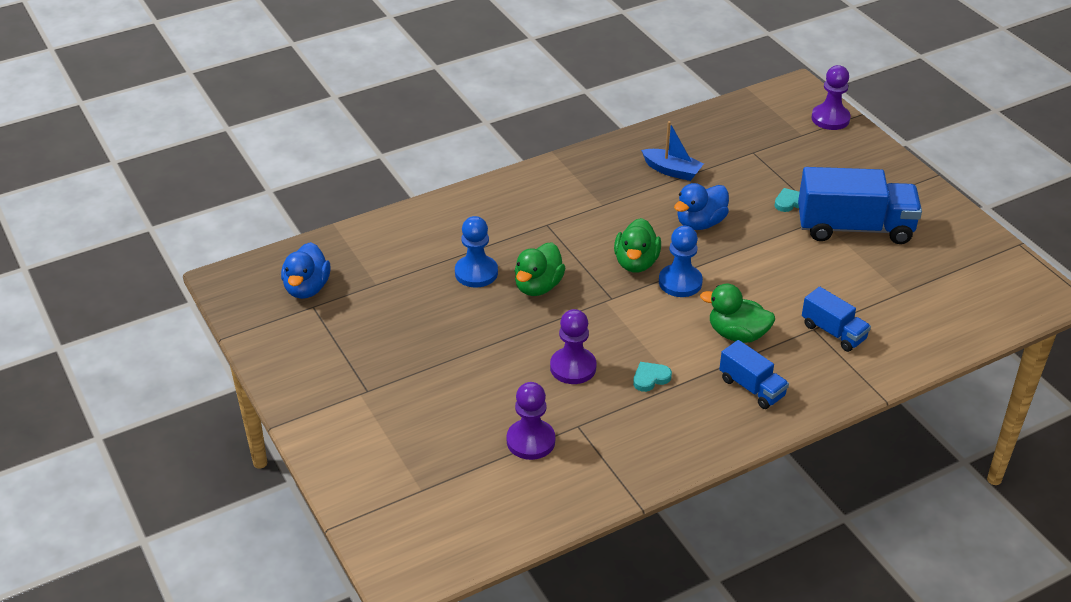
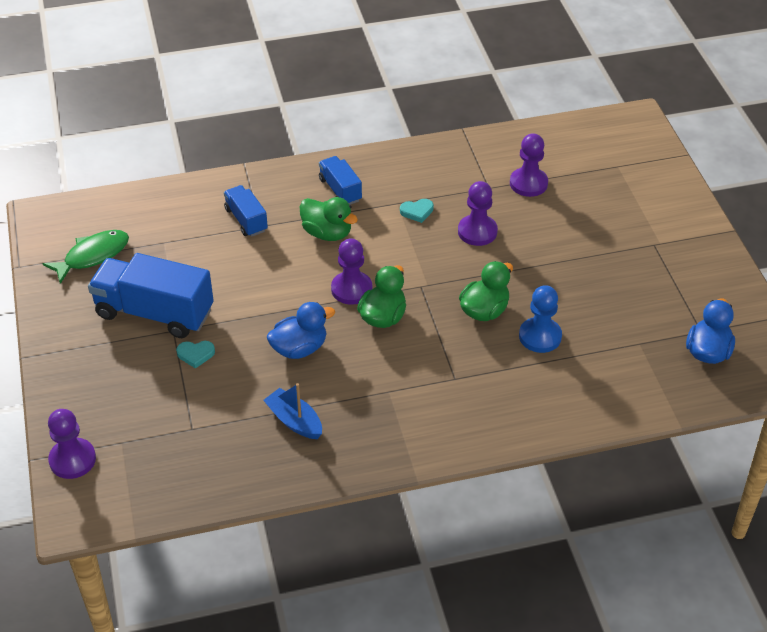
camera: 165 degrees left, 5 degrees up
blue pawn [659,226,703,297] -> purple pawn [331,238,372,305]
none -> green fish [43,230,129,284]

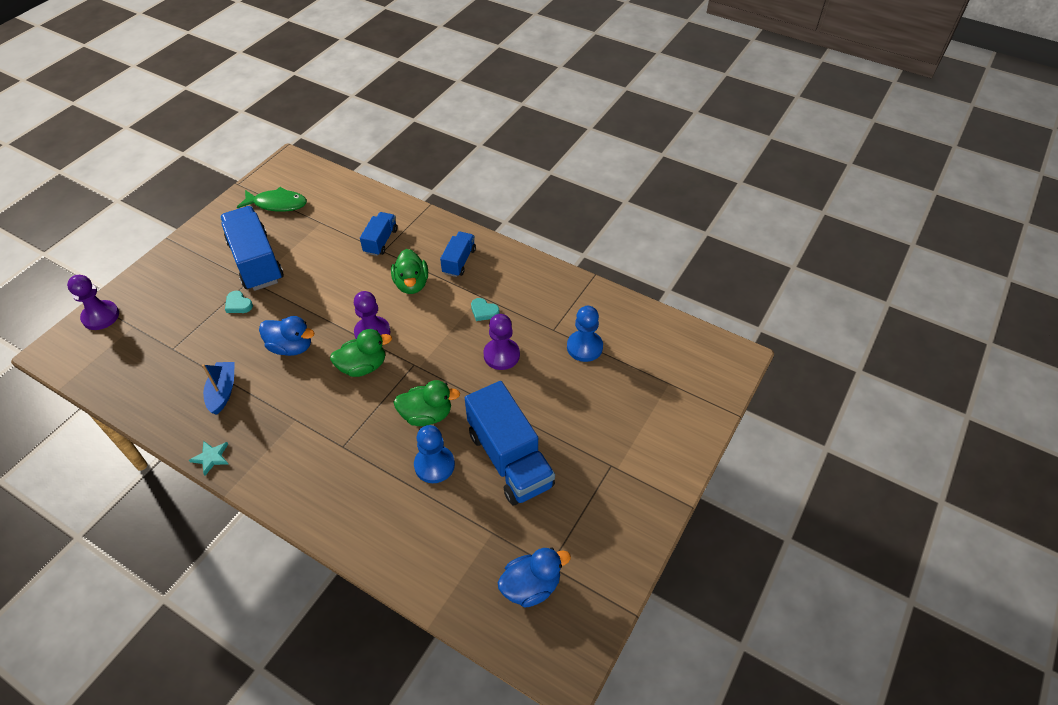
camera: 45 degrees right, 5 degrees up
purple pawn [510,133,548,197] -> blue pawn [567,306,603,362]
none -> turquoise star [189,441,228,475]
none -> blue truck [465,381,555,505]

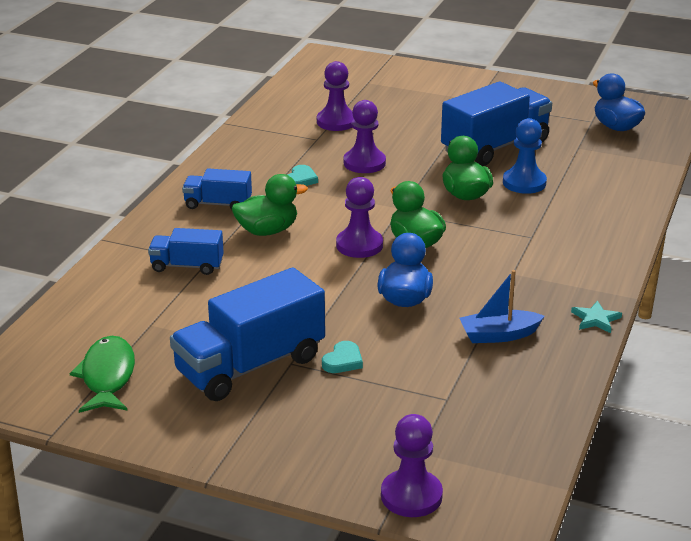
camera: 100 degrees left, 20 degrees down
blue pawn [567,306,603,362] -> purple pawn [317,61,354,131]

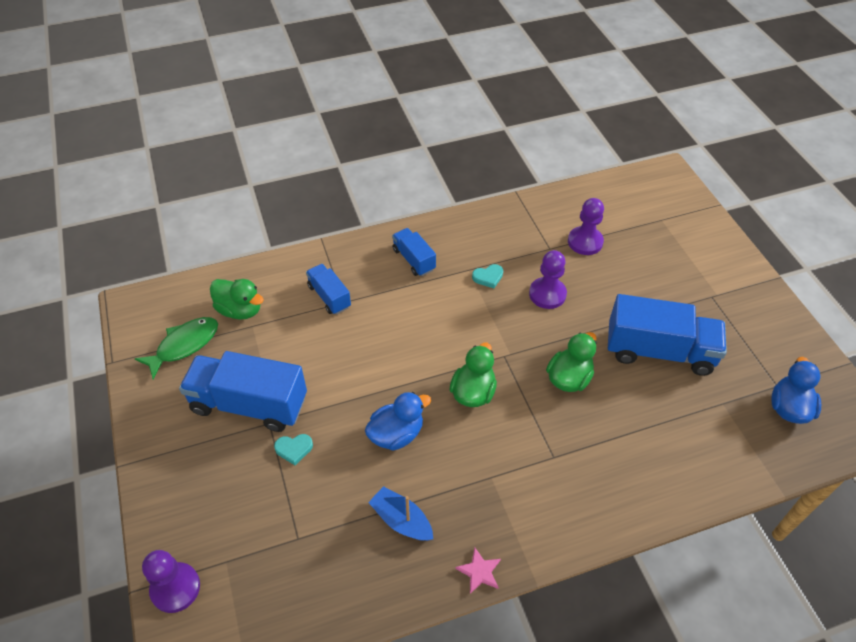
camera: 50 degrees right, 20 degrees up
green duck [232,174,308,236] -> green duck moved to [210,279,264,320]
purple pawn [336,177,383,258] -> none
blue pawn [503,118,547,194] -> none
turquoise star [571,301,622,333] -> pink star [455,547,501,594]

